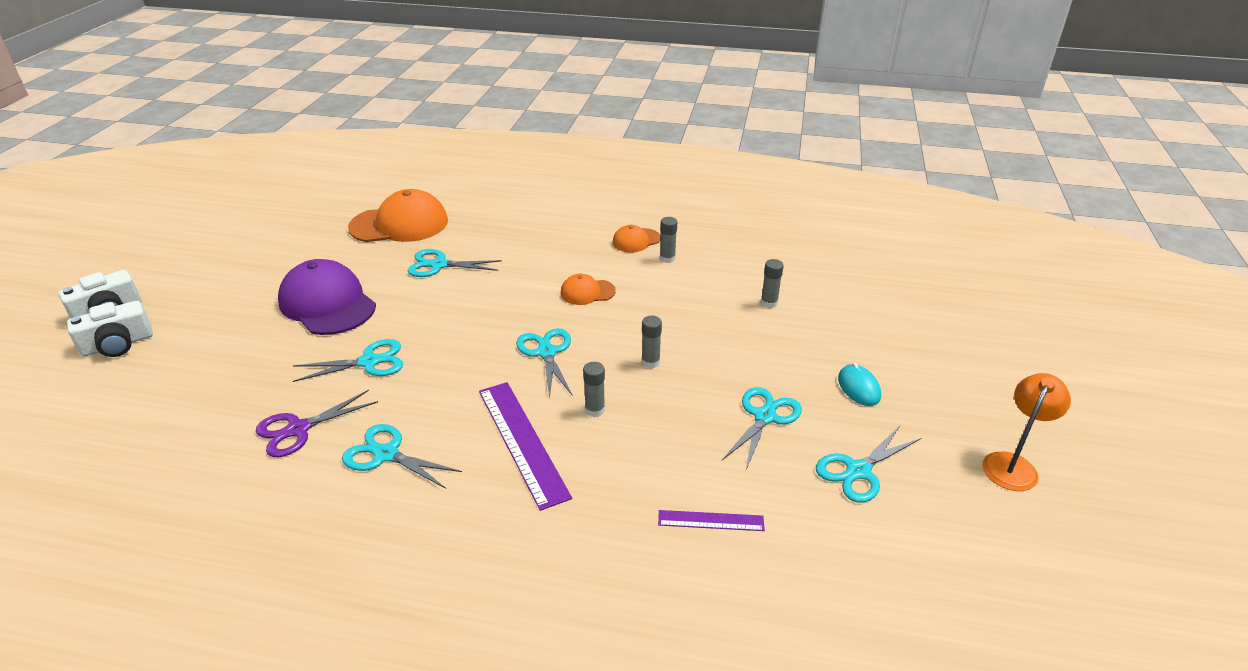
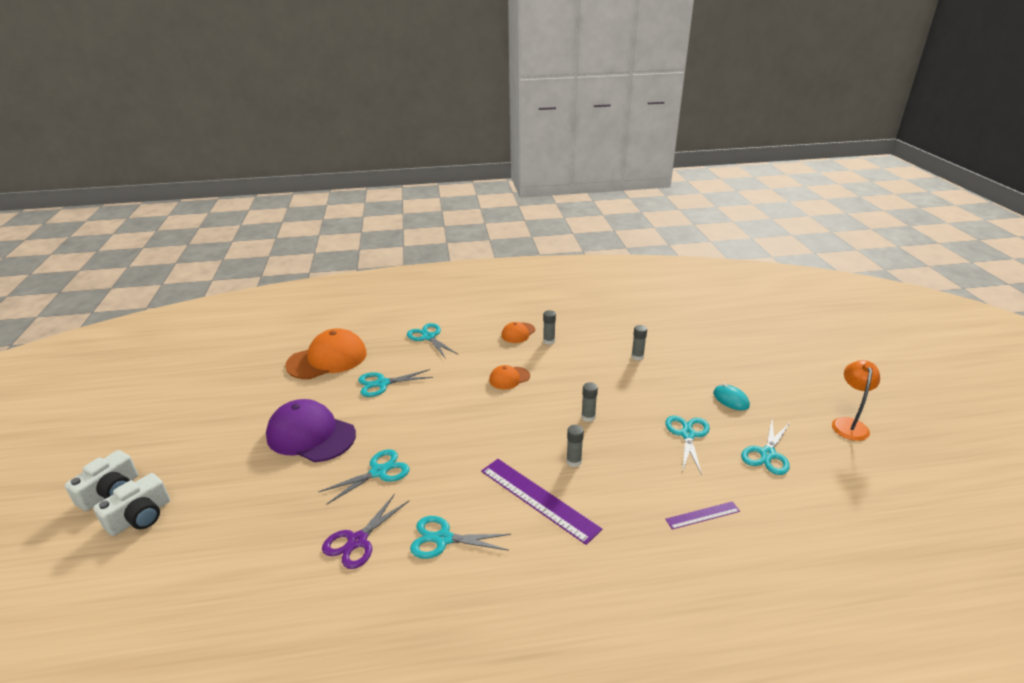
camera: 20 degrees left, 5 degrees down
turquoise scissors [516,328,573,399] -> turquoise scissors moved to [407,323,457,359]

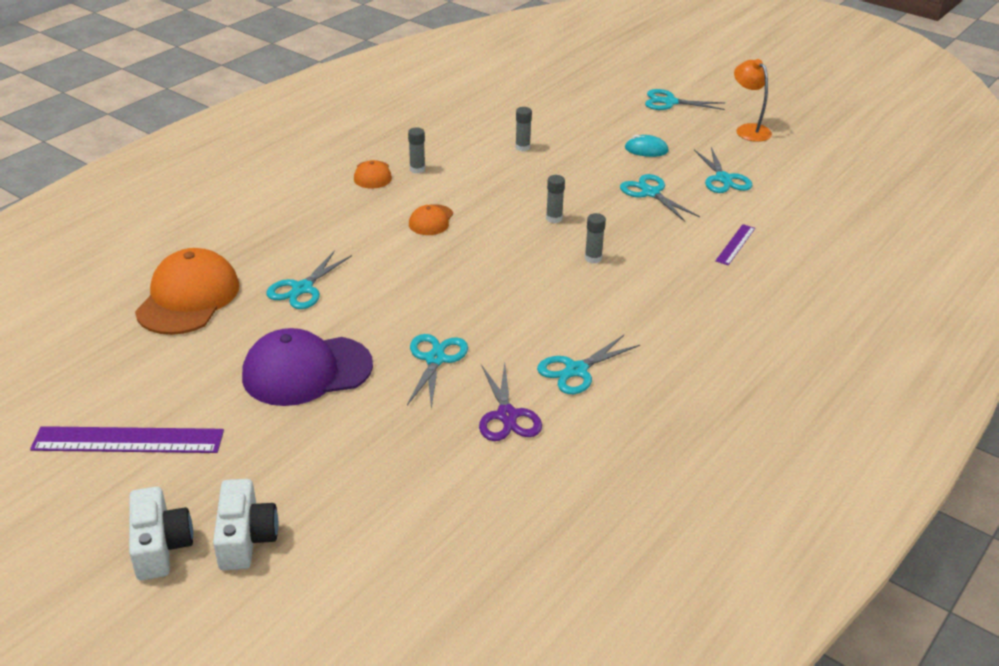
camera: 45 degrees left, 5 degrees up
turquoise scissors [407,323,457,359] -> turquoise scissors moved to [645,89,725,110]
purple ruler [481,459,602,545] -> purple ruler moved to [30,426,224,453]

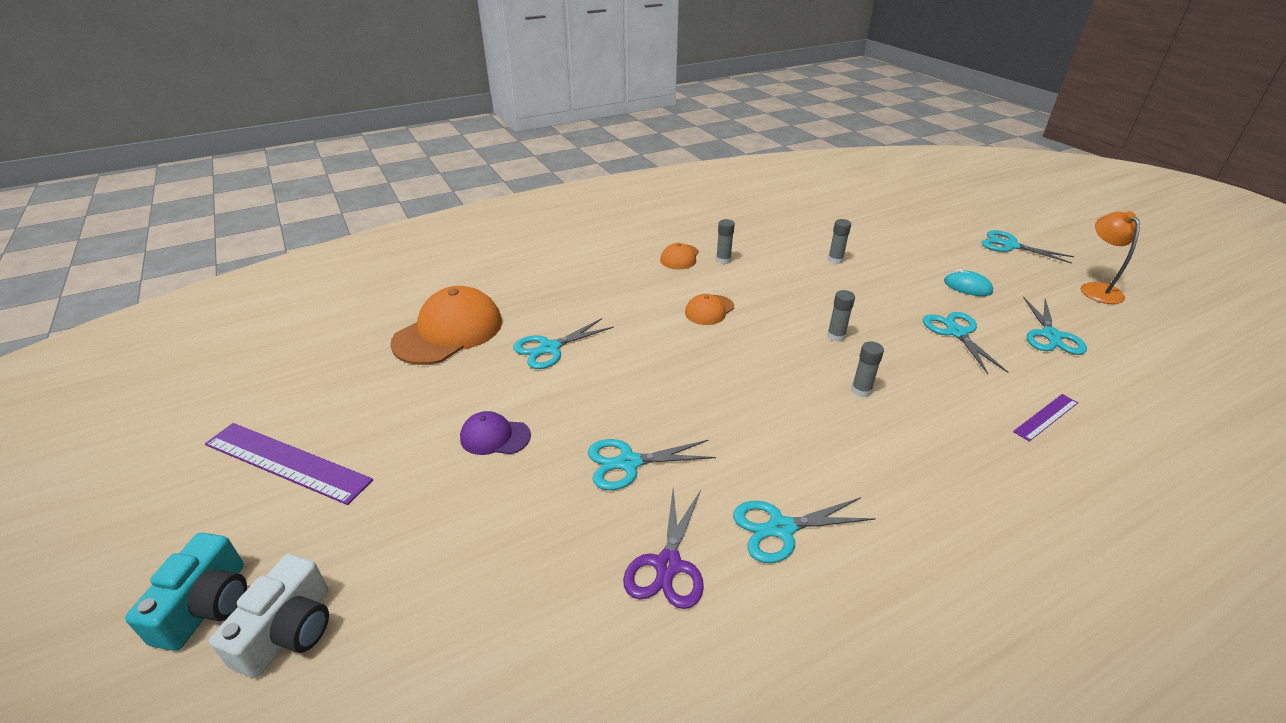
camera: 25 degrees right, 0 degrees up
white camera [129,487,193,580] -> turquoise camera [125,533,247,651]
purple cap [242,328,373,406] -> purple cap [460,411,531,455], size x0.51
turquoise scissors [407,334,468,409] -> turquoise scissors turned 135 degrees counterclockwise [588,439,716,491]

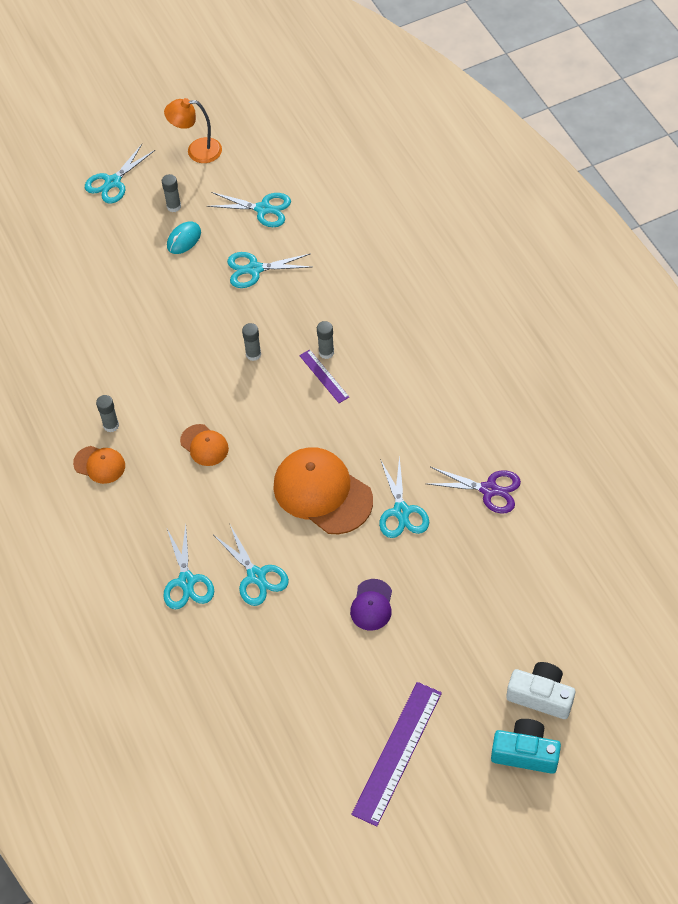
camera: 85 degrees left, 20 degrees up
orange cap [390,286,502,365] -> orange cap moved to [273,447,373,534]
turquoise scissors [733,497,876,563] -> turquoise scissors moved to [163,525,214,609]
grey glue stick [828,219,851,264] -> grey glue stick moved to [162,174,181,212]
purple ruler [1013,394,1078,442] -> purple ruler moved to [299,349,349,403]

